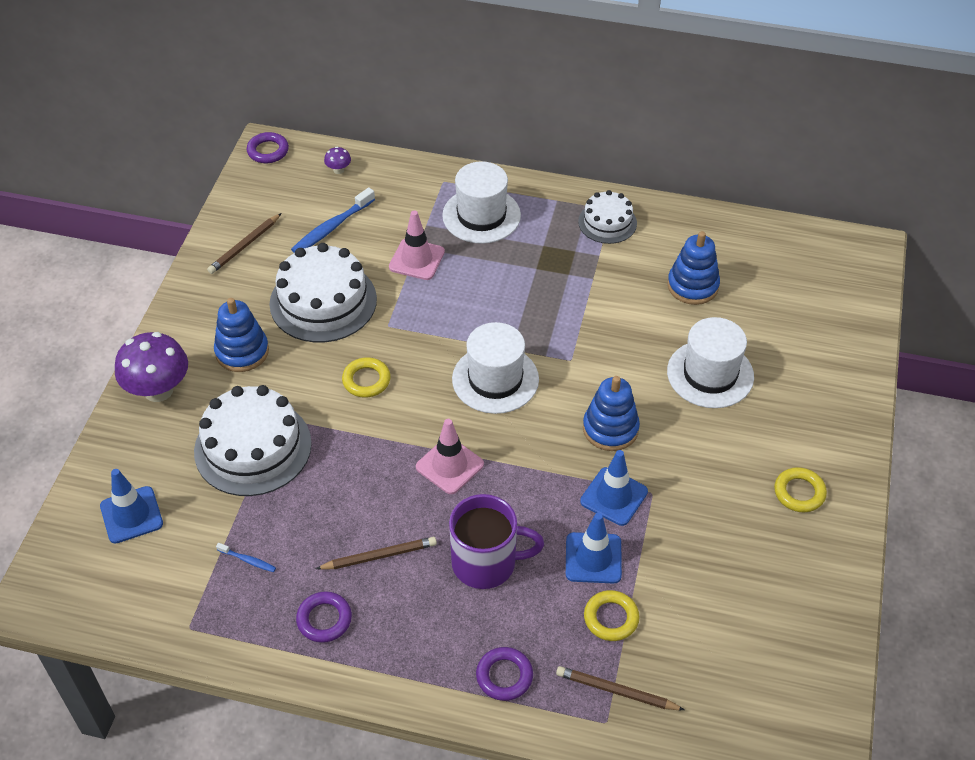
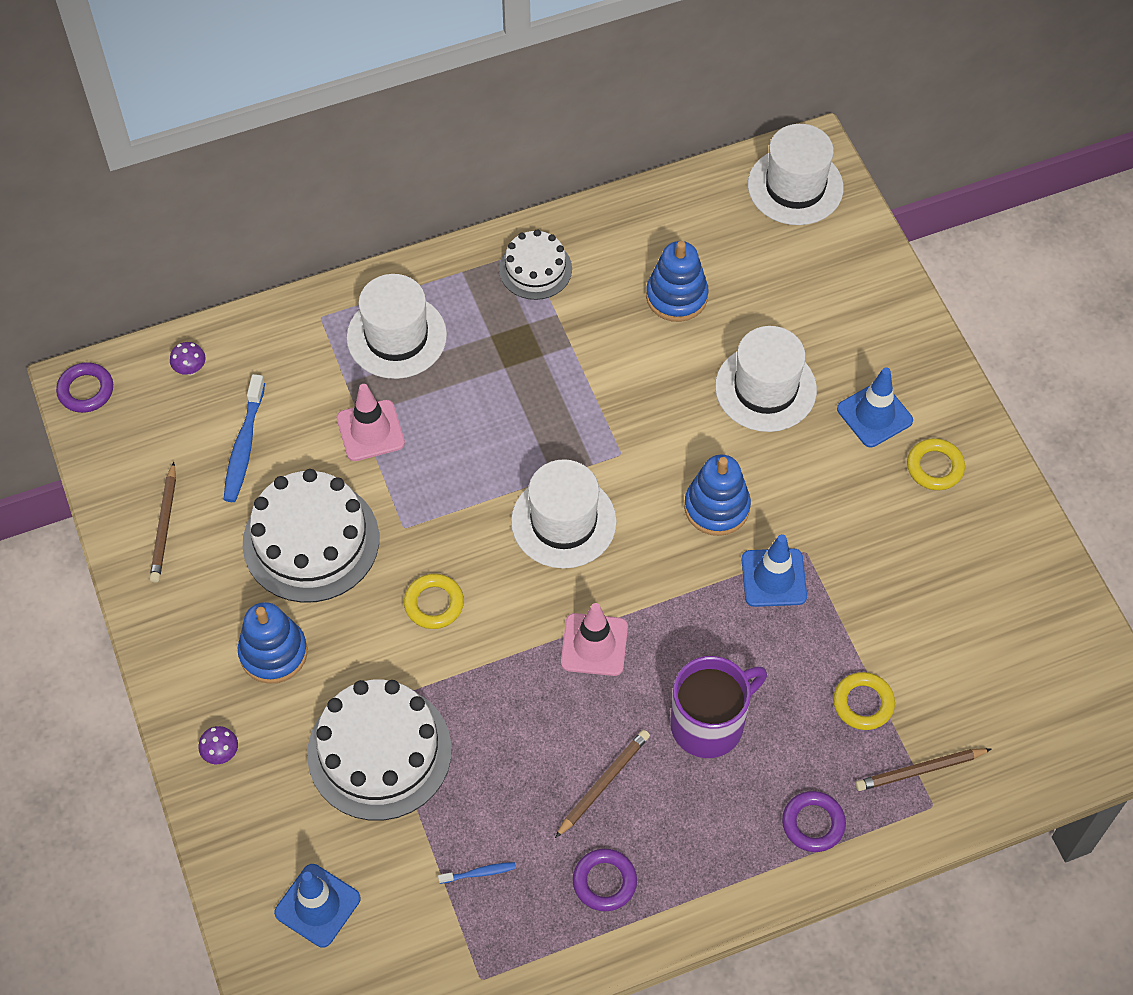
camera: 35 degrees left, 10 degrees up
purple mushroom [115,332,188,402] -> purple mushroom [198,726,238,764], size x0.43
blue traffic cone [566,513,622,584] -> blue traffic cone moved to [837,367,913,447]
none -> white hat [748,124,844,225]

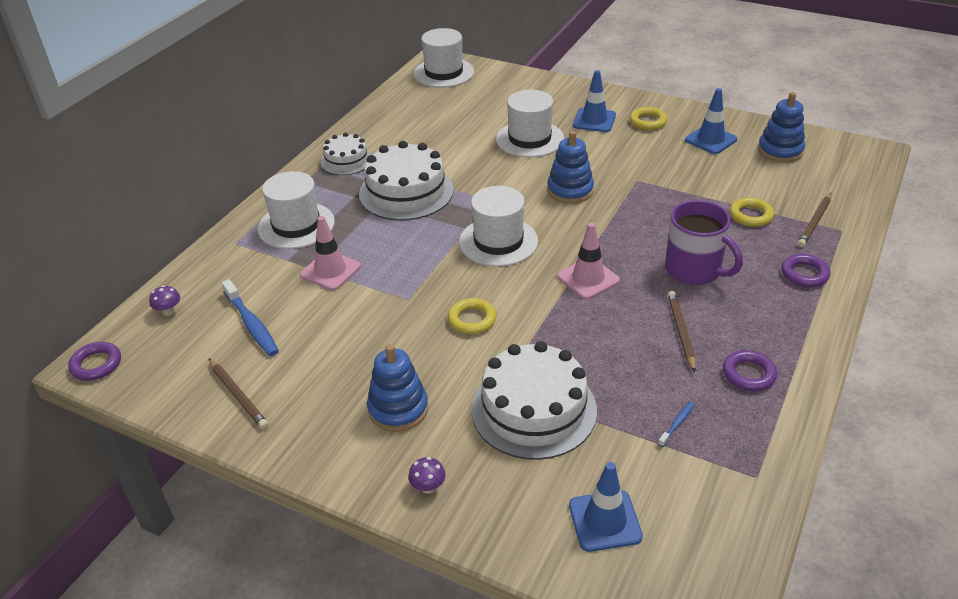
camera: 40 degrees left, 20 degrees down
white cake [243,469,379,603] -> white cake moved to [359,141,454,220]
blue stacking toy [646,241,709,322] -> blue stacking toy moved to [758,92,805,163]
purple mug [670,656,767,758] -> purple mug turned 120 degrees clockwise [665,200,743,285]
blue traffic cone [742,534,807,607] -> blue traffic cone moved to [685,88,737,154]

